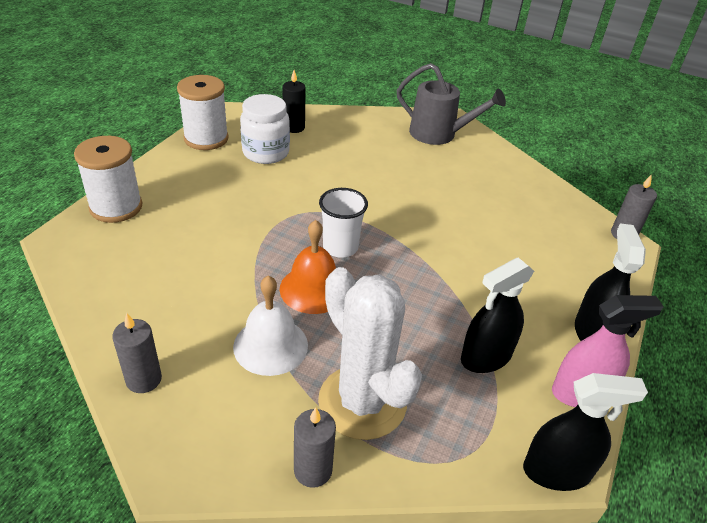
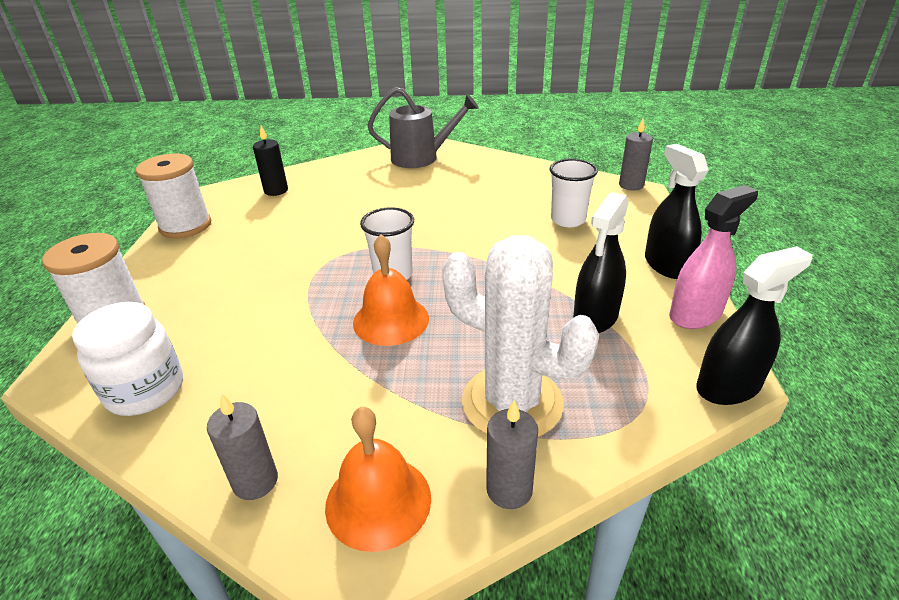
camera: 20 degrees left, 5 degrees down
white bell [233,275,308,376] -> none
white jar [240,94,290,164] -> white jar moved to [72,302,183,416]
none -> orange bell [325,406,431,552]
none -> white cup [550,159,598,227]

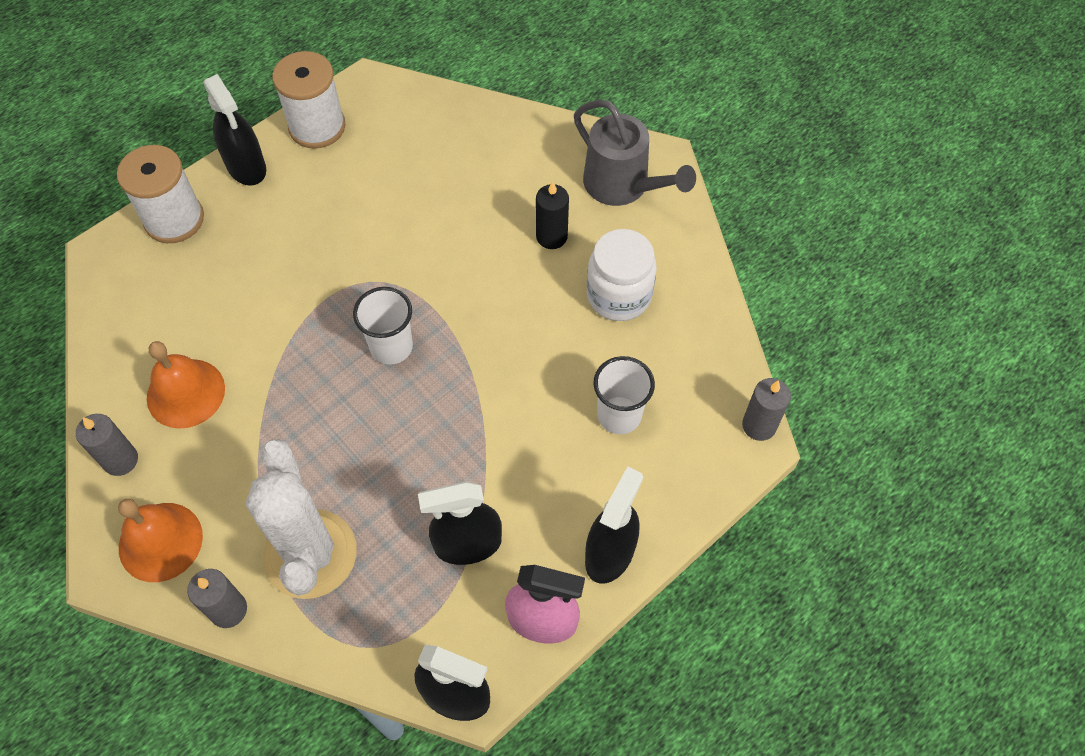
camera: 45 degrees right, 25 degrees up
white jar [72,302,183,416] -> white jar moved to [587,229,657,321]
black candle [253,126,288,196] -> black candle moved to [536,181,569,249]
orange bell [353,234,429,346] -> orange bell moved to [147,341,225,429]
none -> black spray bottle [203,74,266,186]

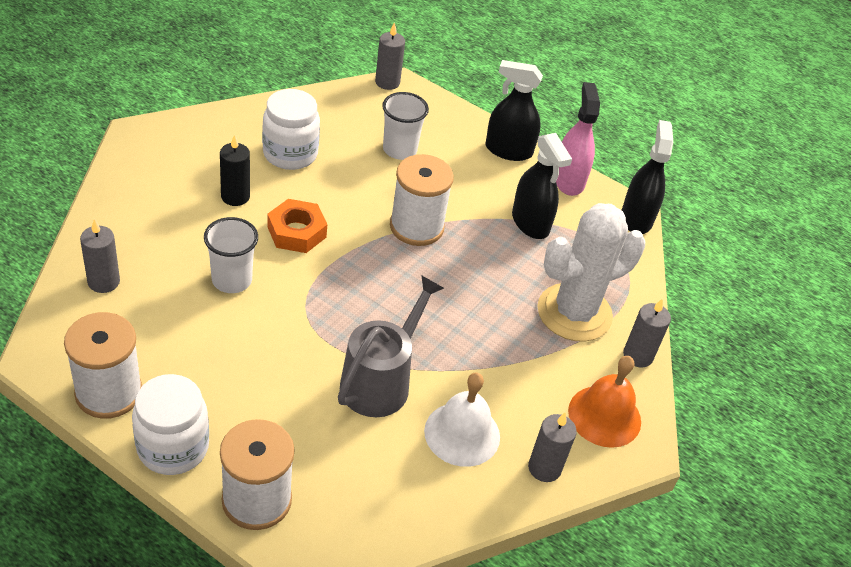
camera: 110 degrees left, 15 degrees down
orange bell [147,341,225,429] -> white bell [424,372,500,467]
black spray bottle [203,74,266,186] -> white jar [132,374,209,475]
white cup [353,287,413,365] -> white cup moved to [204,217,258,293]
grey watering can [574,100,696,206] -> grey watering can moved to [338,275,444,417]
none -> grey candle [80,219,120,293]
none -> orange nut [267,199,327,253]
none -> white spool [390,154,454,246]

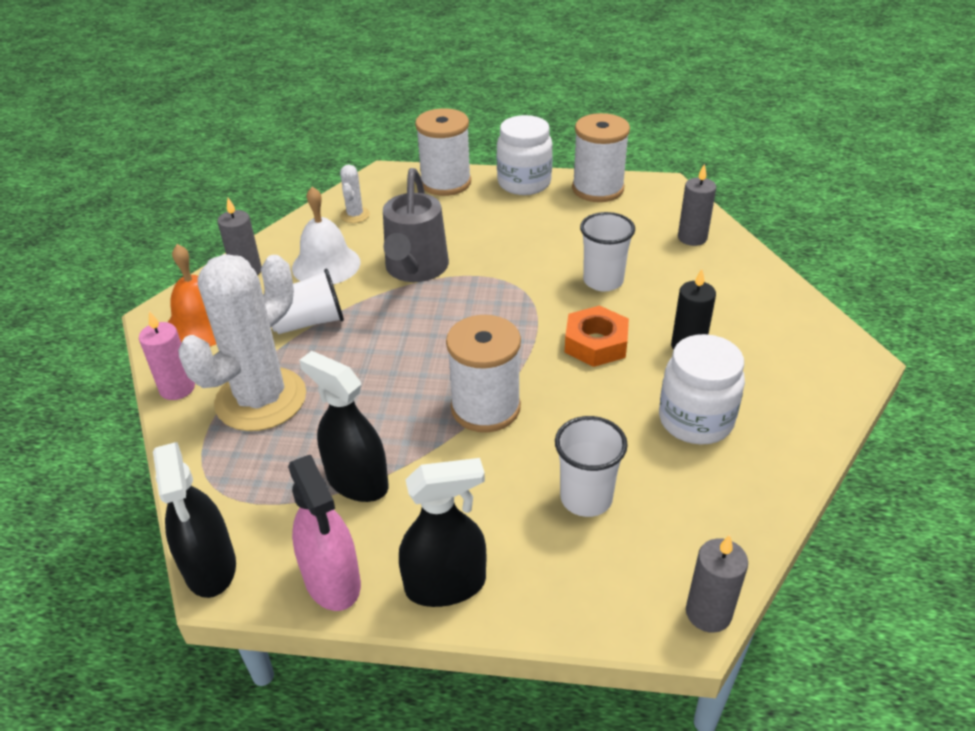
camera: 160 degrees right, 5 degrees down
grey candle [623,298,671,368] -> pink candle [139,311,195,400]
none -> white cup [272,269,344,334]
none -> white cactus [340,165,370,223]

